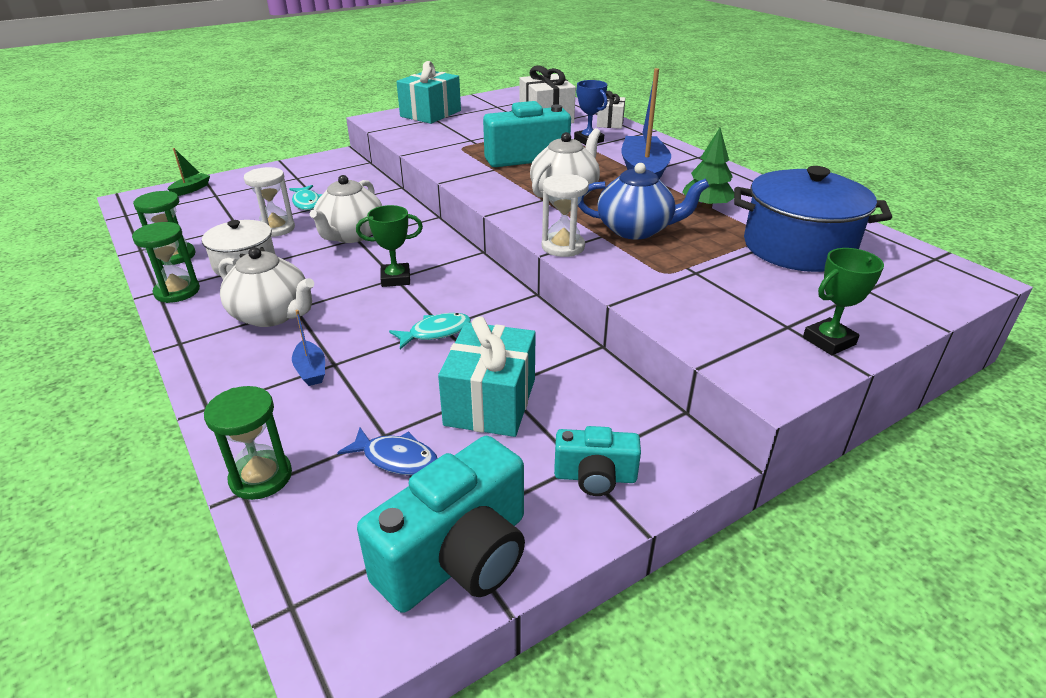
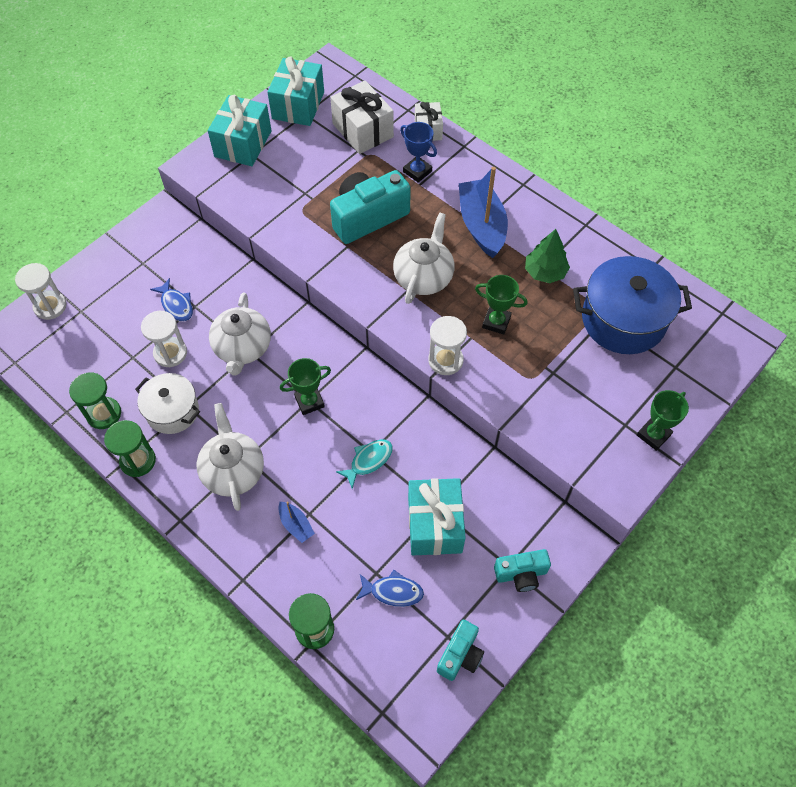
camera: 15 degrees left, 25 degrees up
green boat [168,148,210,196] -> white hourglass [15,263,66,320]
white teapot [218,247,314,327] -> white teapot turned 120 degrees counterclockwise [197,403,264,511]
turquoise fish [290,185,322,210] -> blue fish [150,278,193,321]
turquoise camera [357,436,525,613] -> turquoise camera [437,620,484,681], size x0.56
blue teapot [578,163,709,240] -> green trophy [475,275,528,335]
none -> turquoise gift [268,56,324,126]

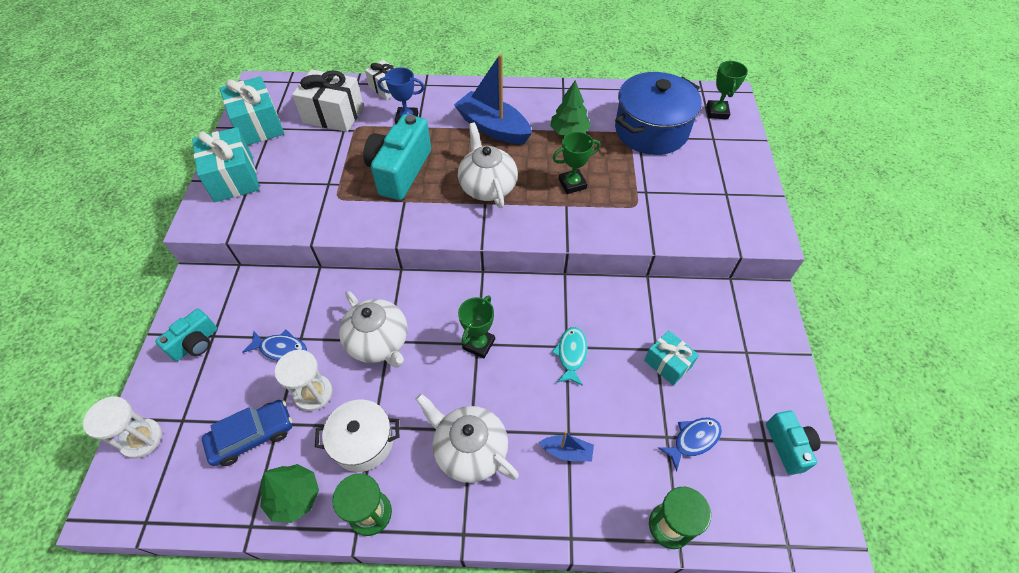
camera: 40 degrees left, 5 degrees down
green hourglass [69,372,121,429] -> green tree [260,464,319,523]
turquoise gift [408,478,466,555] -> turquoise gift [644,331,699,385], size x0.60
white hourglass [428,316,467,375] -> none
turquoise camera [494,549,551,592] -> turquoise camera moved to [155,308,217,361]
green trophy [637,390,689,451] -> green trophy moved to [706,60,748,119]
none -> blue car [202,400,292,466]

